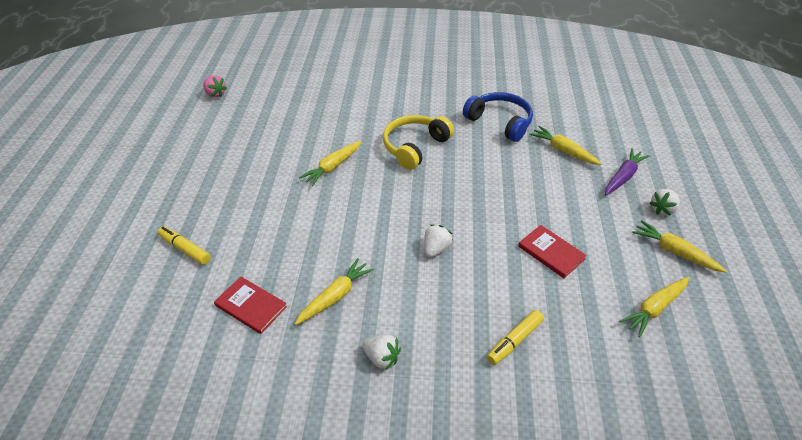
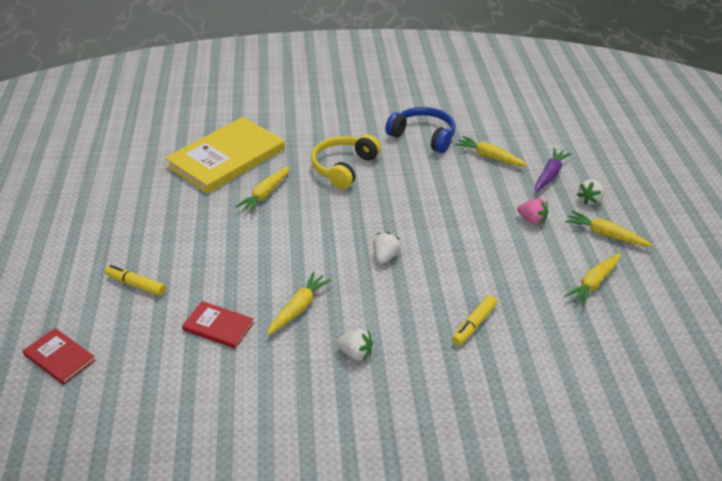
camera: 10 degrees left, 5 degrees down
pink strawberry [203,75,227,98] -> pink strawberry moved to [517,198,548,225]
red book [518,225,587,278] -> red book moved to [23,328,96,385]
none -> yellow book [165,117,285,194]

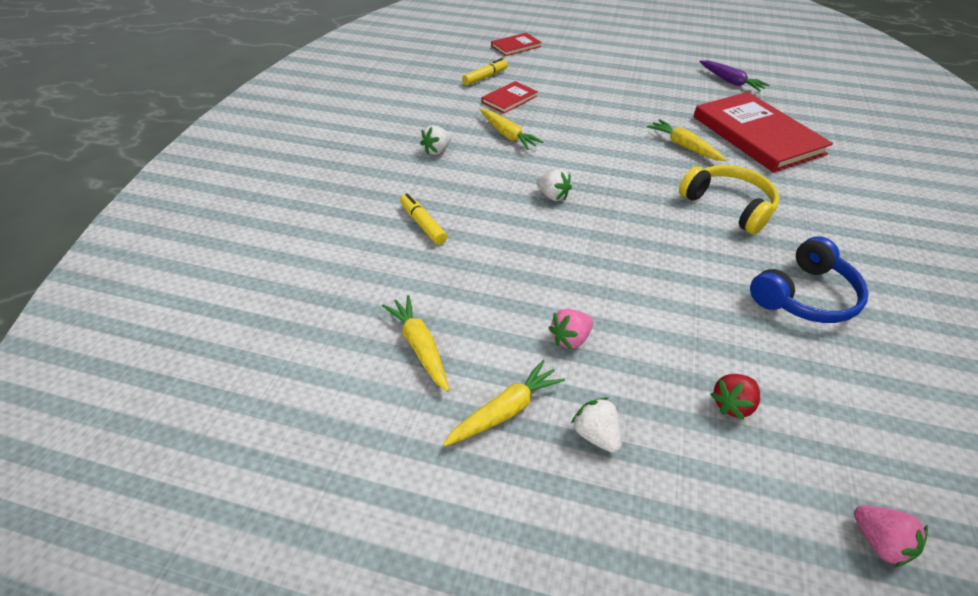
camera: 110 degrees right, 5 degrees up
yellow marker [105,265,166,296] -> yellow marker moved to [462,58,508,86]
yellow book [165,117,285,194] -> red book [693,92,833,173]
yellow carrot [455,136,528,166] -> none
purple carrot [535,148,572,192] -> purple carrot moved to [699,60,770,92]
none -> red strawberry [710,374,760,420]
none -> pink strawberry [854,505,928,567]

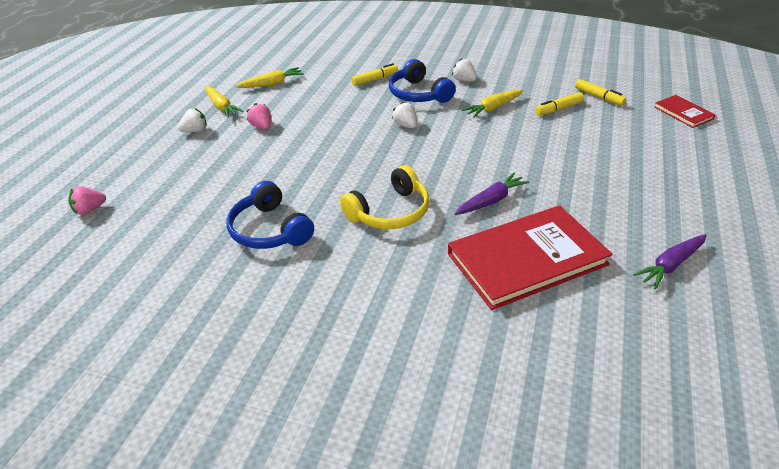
camera: 95 degrees right, 5 degrees down
red book [481,81,538,113] -> yellow marker [535,92,584,115]
white strawberry [536,169,572,201] -> white strawberry turned 105 degrees clockwise [392,102,417,128]
yellow carrot [647,119,727,161] -> purple carrot [455,172,530,215]
red strawberry [710,374,760,420] -> none
none -> blue headphones [389,59,456,103]

